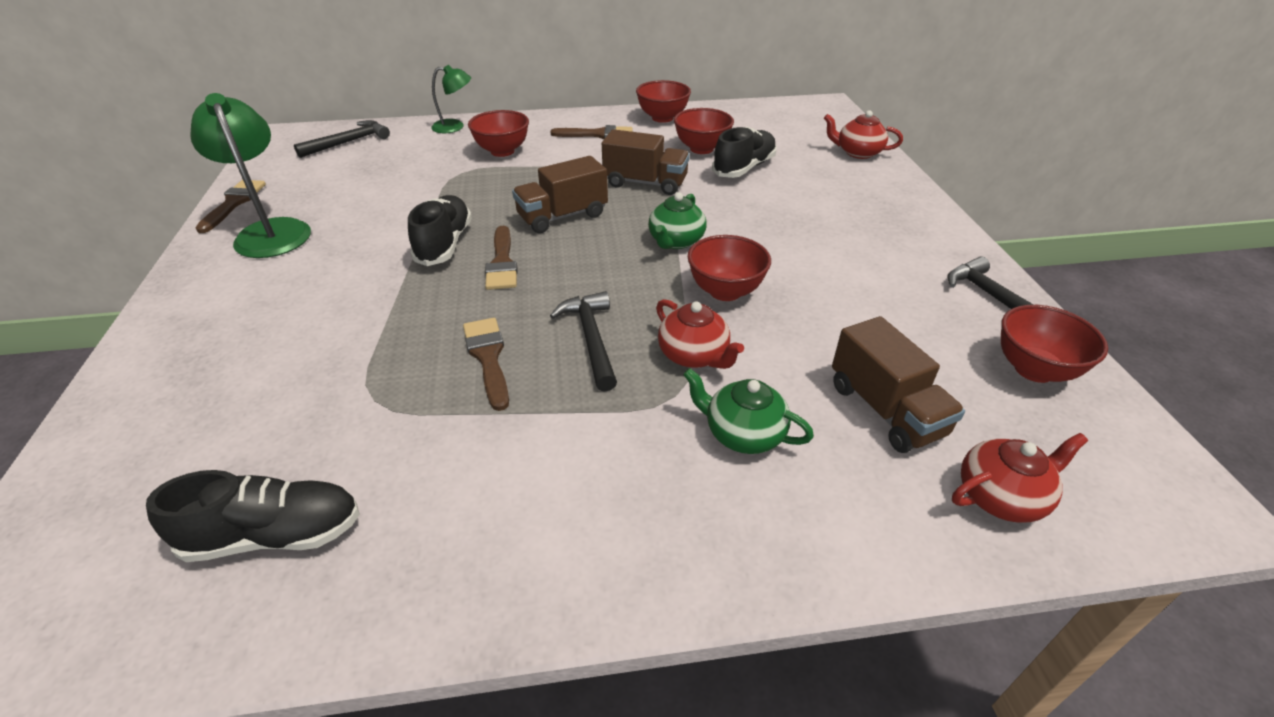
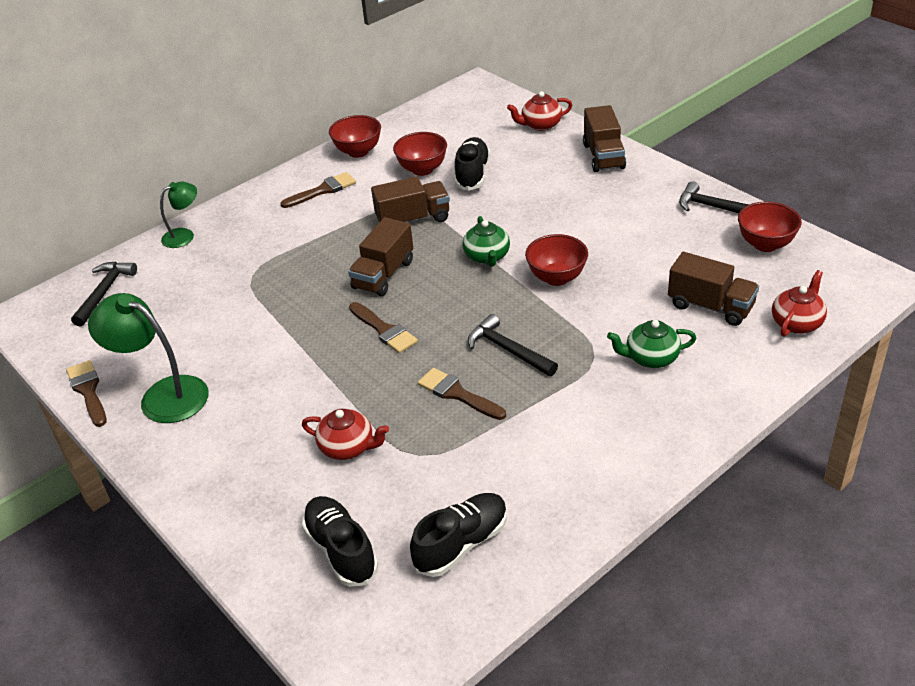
camera: 30 degrees left, 0 degrees up
black shoe [408,195,472,266] -> black shoe moved to [302,496,378,587]
red bowl [468,110,529,157] -> none
red teapot [656,299,744,369] -> red teapot moved to [302,409,389,460]
none -> brown truck [583,105,626,172]

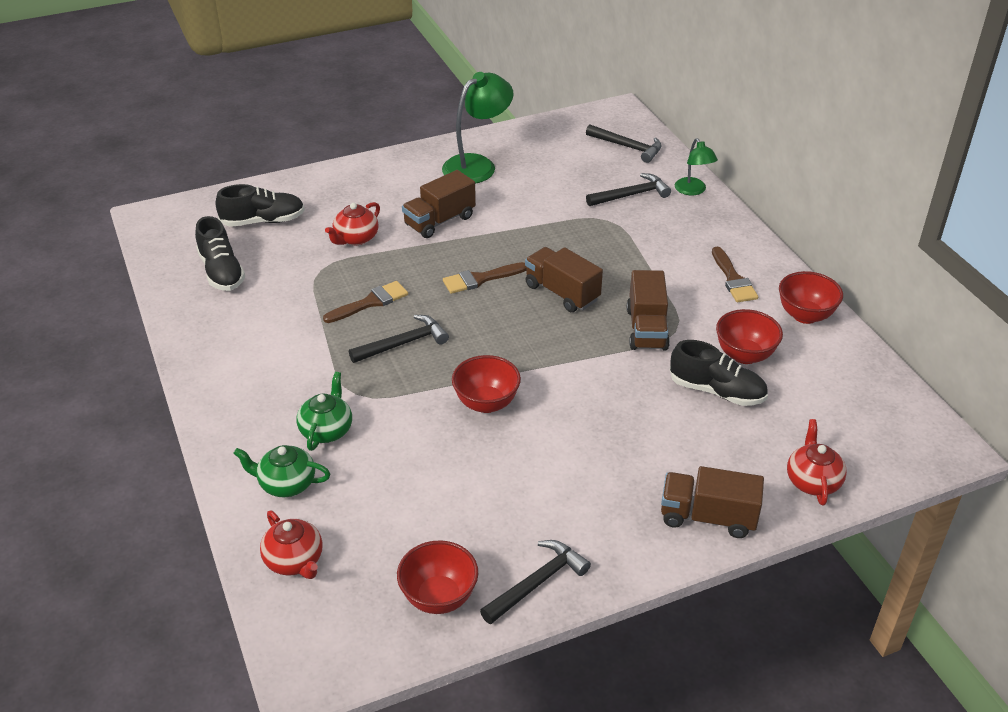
camera: 105 degrees right, 0 degrees up
brown brush [66,360,106,427] -> none
green teapot [462,216,510,267] -> green teapot moved to [233,445,330,497]
brown truck [668,252,759,326] -> brown truck moved to [402,170,476,238]
none -> black hammer [586,173,671,206]

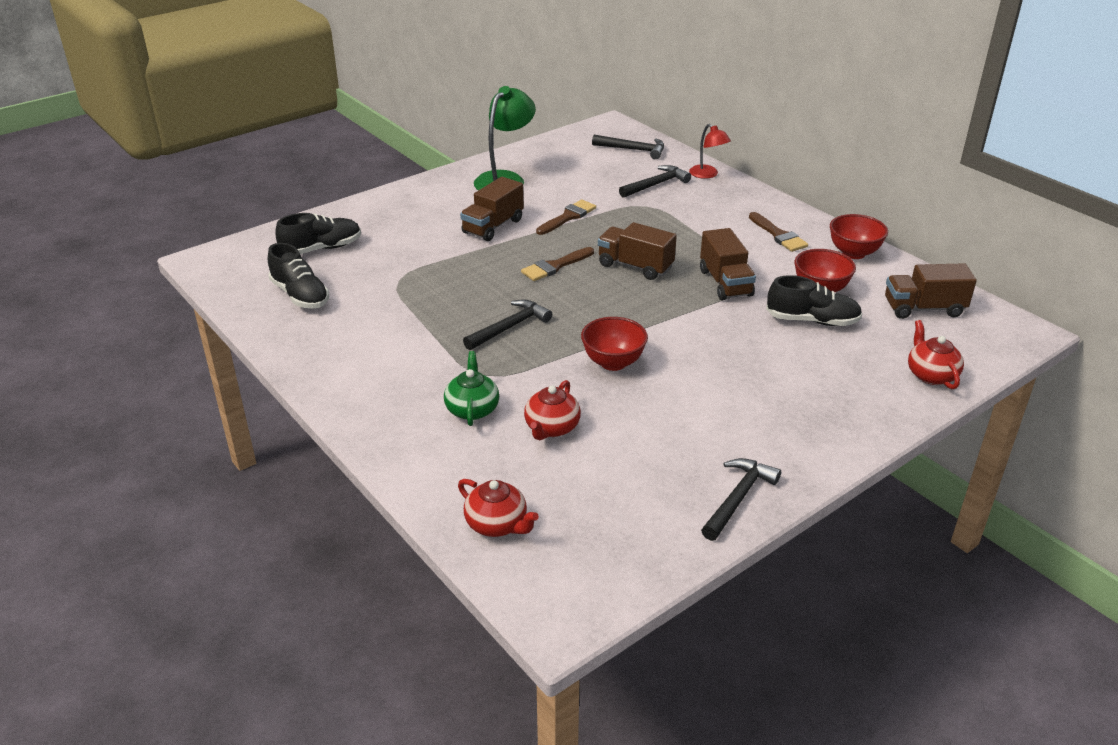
camera: 15 degrees left, 5 degrees down
green teapot [233,445,330,497] -> none
brown brush [323,281,408,323] -> brown brush moved to [536,200,596,235]
red teapot [325,202,380,245] -> red teapot moved to [524,380,581,440]
red bowl [397,540,478,614] -> none
brown truck [661,466,764,538] -> brown truck moved to [885,263,977,319]
green lamp [675,138,718,195] -> red lamp [689,124,731,179]

